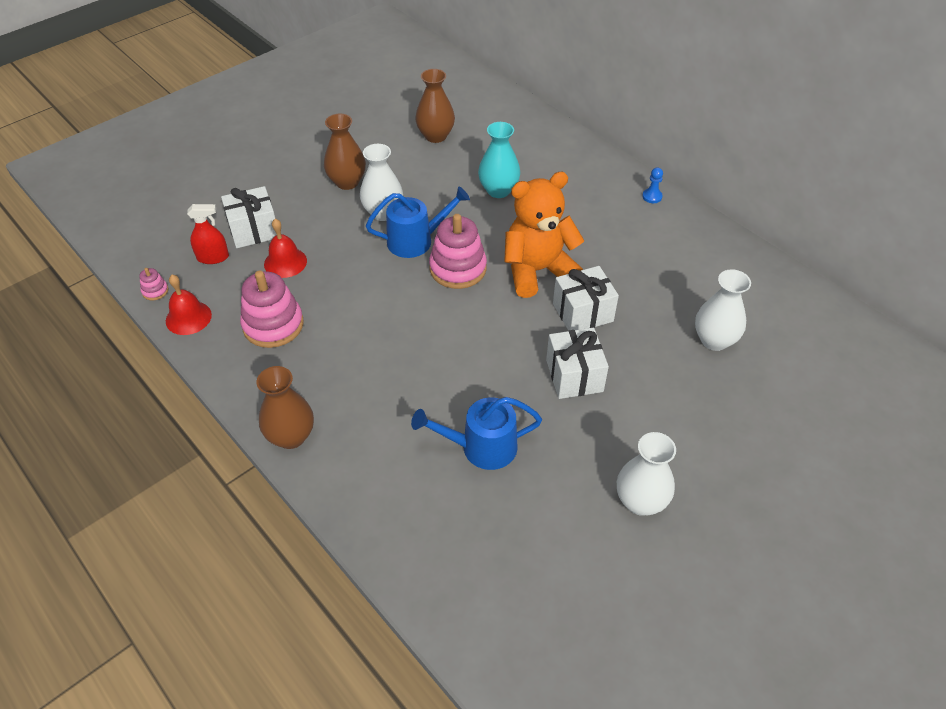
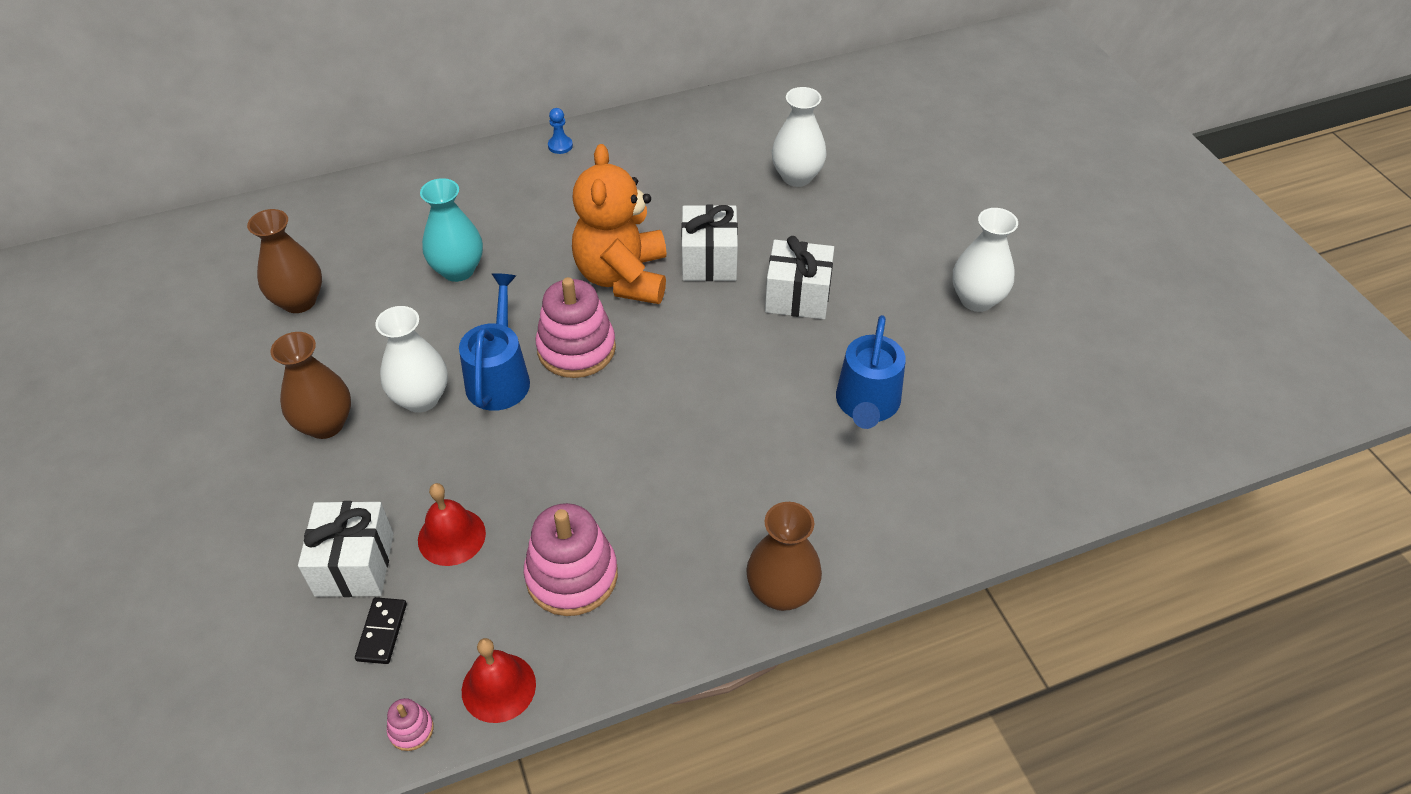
camera: 70 degrees left, 0 degrees up
red spray bottle [187,204,229,264] -> black domino [355,597,407,664]

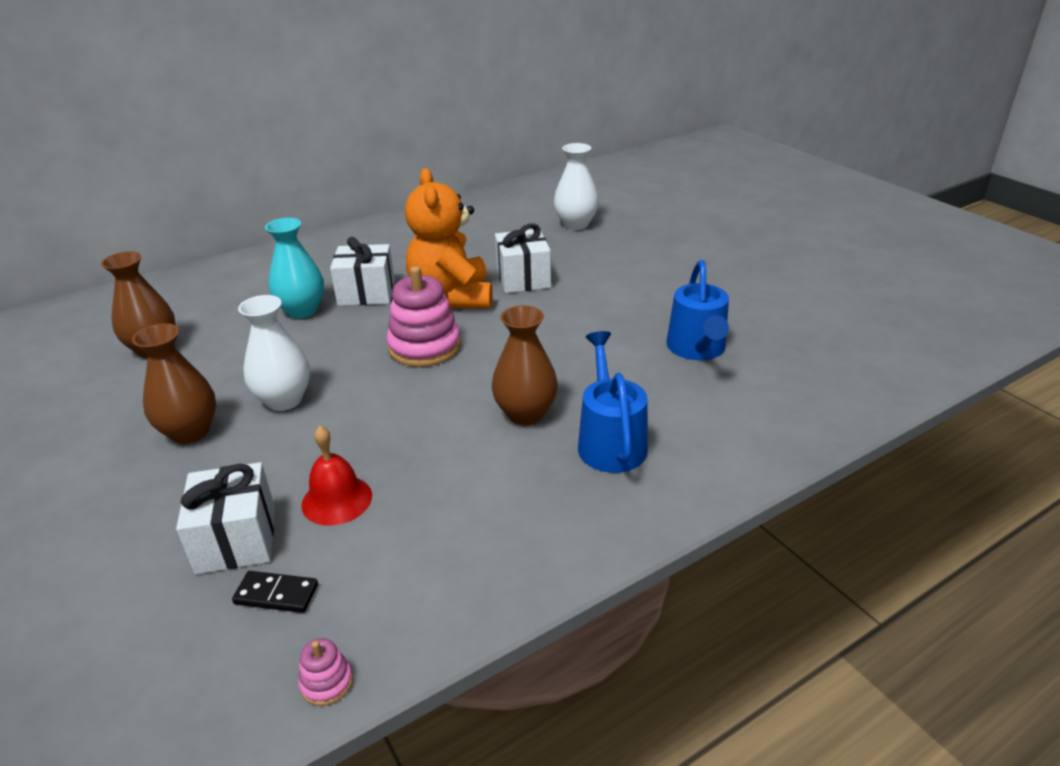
camera: 10 degrees left, 15 degrees down
black domino [355,597,407,664] -> black domino turned 75 degrees counterclockwise [232,571,318,613]
blue watering can [459,273,530,411] -> blue watering can moved to [578,331,648,473]
red bell [462,638,536,723] -> none
pink stacking toy [524,503,618,616] -> none
blue pawn [548,108,573,154] -> none
brown vase [746,502,822,611] -> brown vase moved to [492,306,558,425]
white gift [765,236,834,319] -> white gift moved to [330,237,395,306]
white vase [952,208,1018,312] -> none

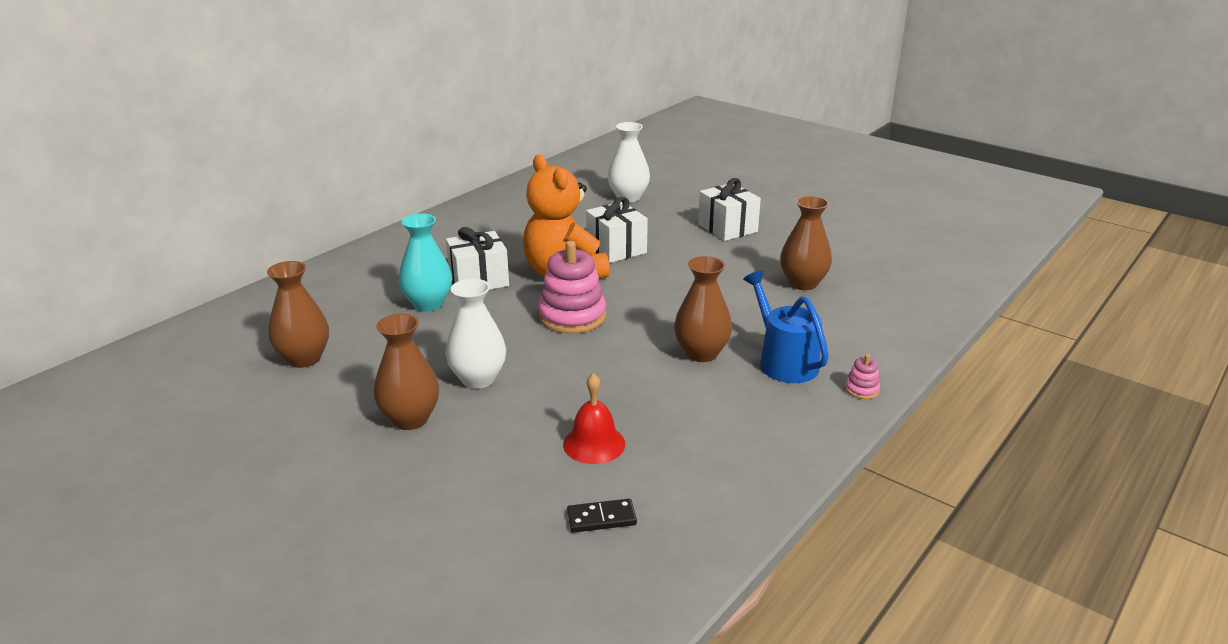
camera: 20 degrees left, 5 degrees down
white gift [176,462,275,574] -> white gift moved to [698,178,761,241]
pink stacking toy [298,638,353,706] -> pink stacking toy moved to [845,354,880,399]
blue watering can [667,260,729,360] -> brown vase [780,196,832,290]

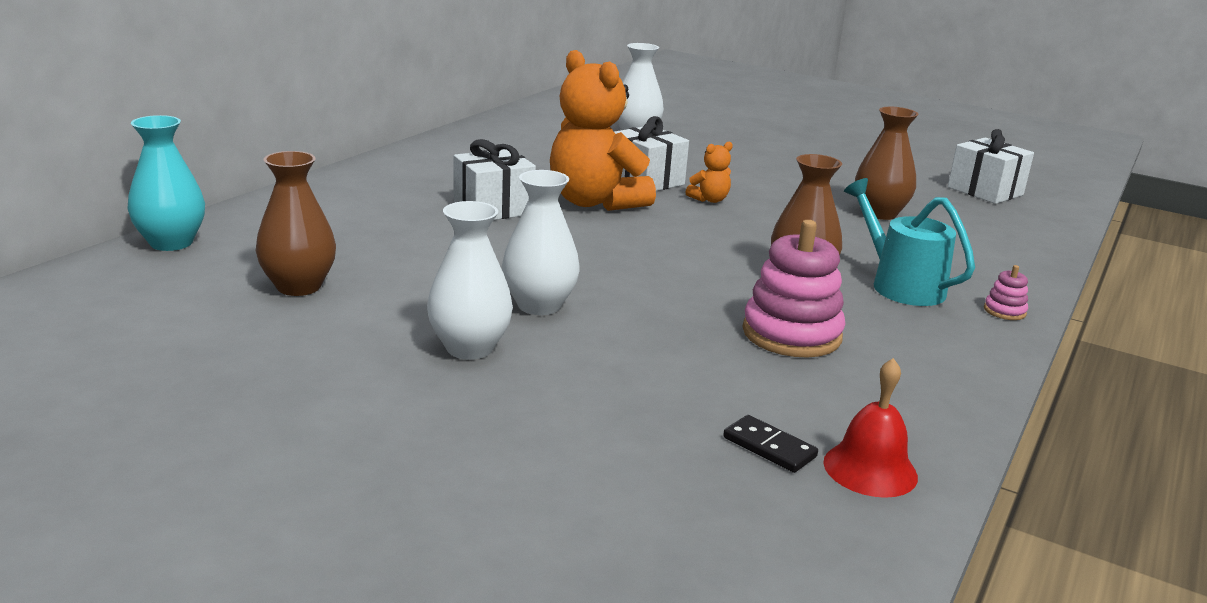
camera: 10 degrees left, 5 degrees down
brown vase [374,314,439,430] -> white vase [427,201,513,360]
turquoise vase [399,213,452,311] -> turquoise vase moved to [127,115,205,251]
pink stacking toy [538,241,606,334] -> pink stacking toy moved to [742,220,845,358]
red bell [563,373,625,464] -> red bell moved to [823,358,918,498]
black domino [567,499,637,533] -> black domino turned 60 degrees clockwise [723,415,818,473]
white gift [698,178,761,241] -> white gift moved to [948,129,1034,204]
blue watering can [743,271,829,383] -> turquoise watering can [844,178,975,306]
none -> orange teddy bear [685,142,733,203]

